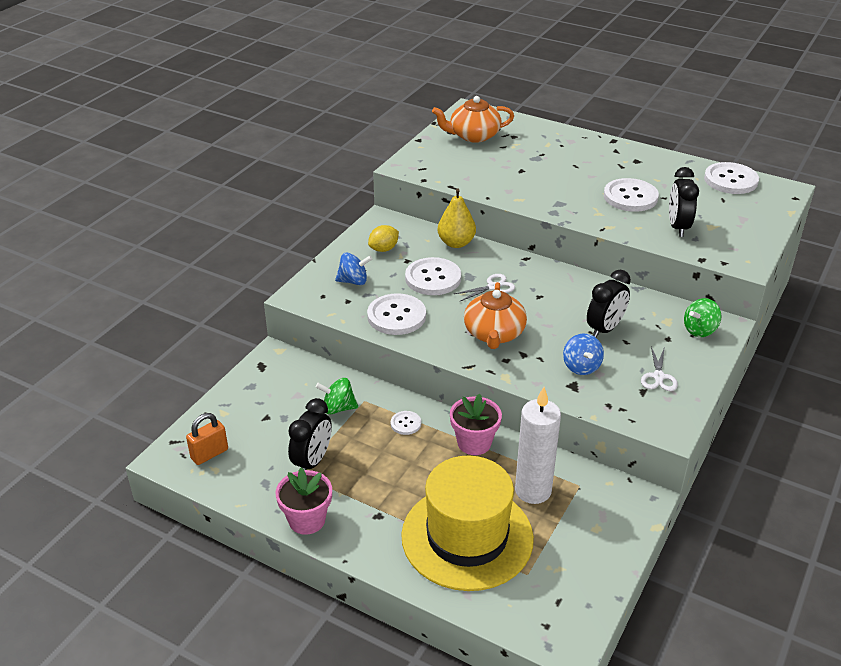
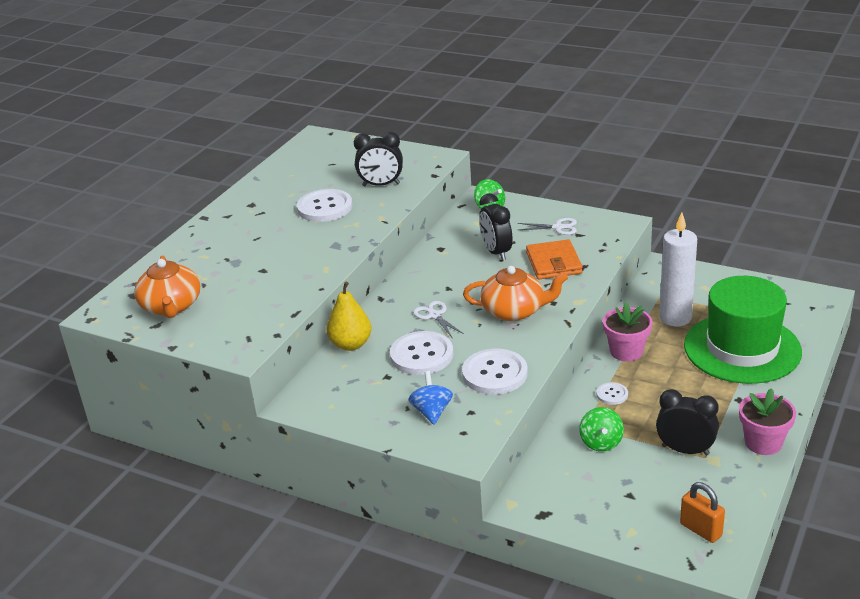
camera: 90 degrees left, 5 degrees down
yellow lemon [368,225,399,252] -> none
yellow hat [401,456,534,591] -> green hat [684,276,802,384]
blue spinning top [563,334,604,375] -> orange wallet [526,239,583,279]
black clock [587,270,631,338] -> black clock turned 150 degrees counterclockwise [479,193,513,261]
white button [704,162,759,194] -> none

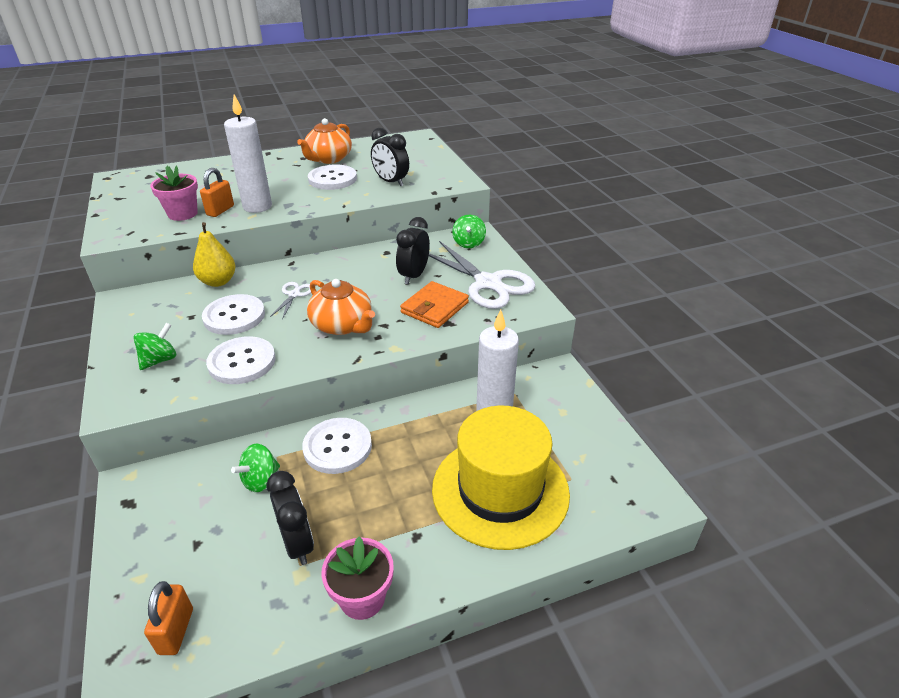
camera: 40 degrees right, 5 degrees up
orange teapot [134,256,200,318] -> orange teapot moved to [297,118,352,164]
blue spinning top [408,371,453,425] -> green spinning top [133,323,176,370]
white scissors [518,218,577,235] -> white scissors [429,241,536,309], size x2.21
white button [597,382,628,405] -> white button [302,418,372,474], size x2.02
pink flower pot [603,302,653,362] -> pink flower pot moved to [150,165,198,221]
green hat [684,276,802,384] -> yellow hat [432,406,570,550]
none -> orange padlock [200,168,234,217]
none -> white candle [224,94,272,213]

